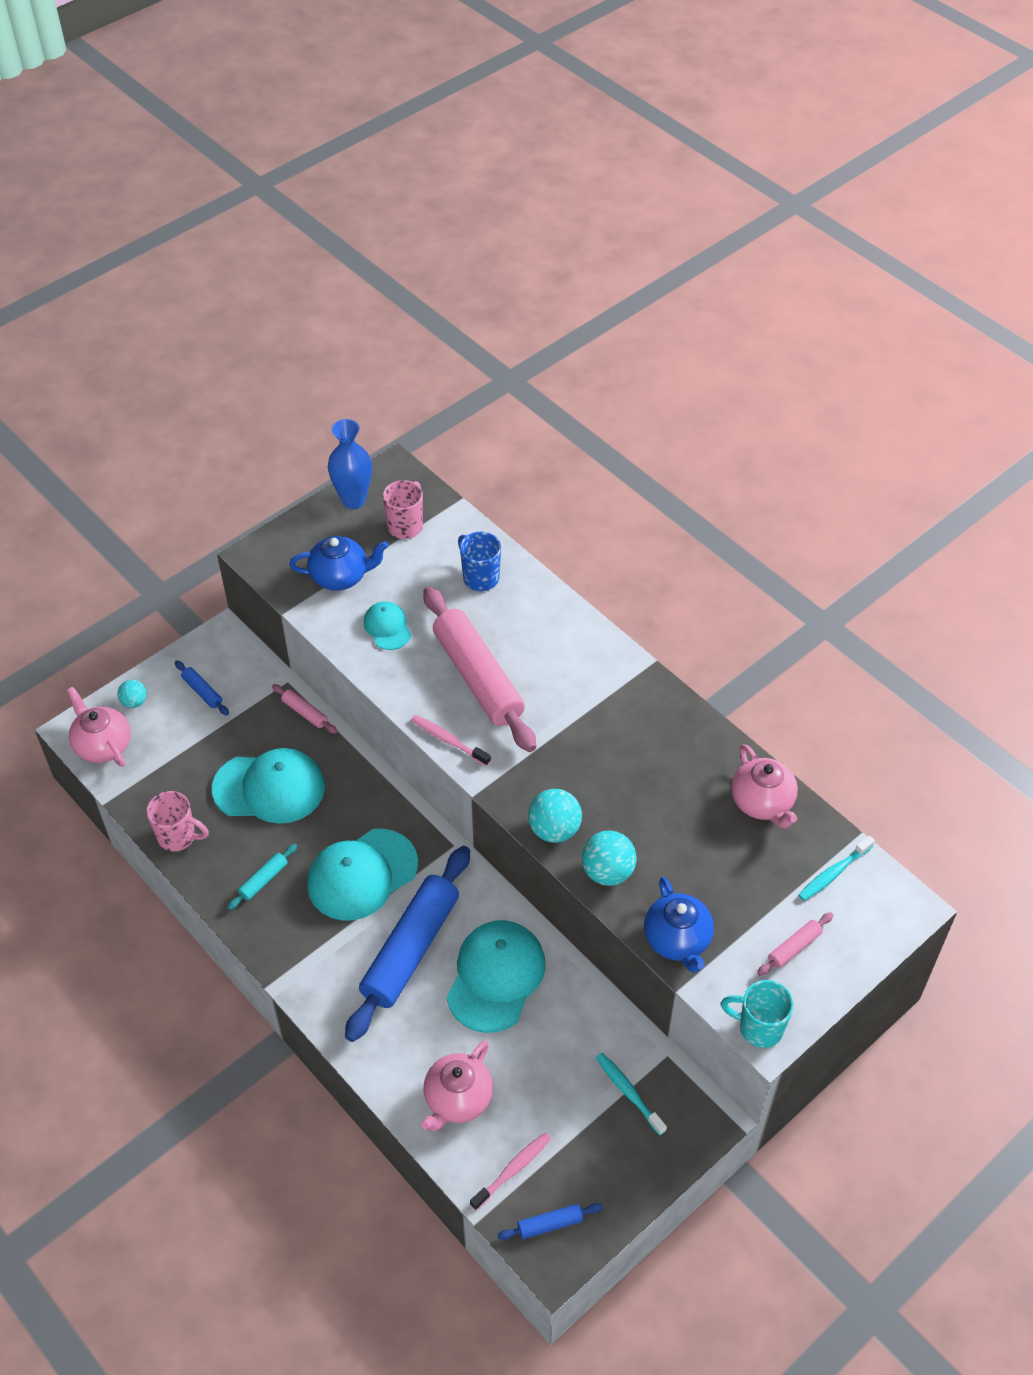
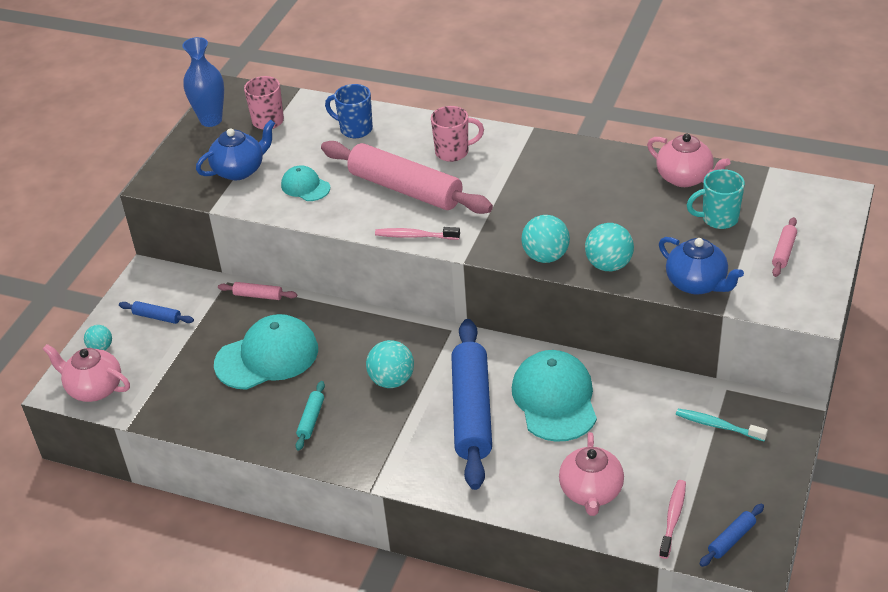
camera: 25 degrees left, 10 degrees down
pink mug [146,791,209,851] -> pink mug moved to [431,106,484,162]
turquoise cap [307,829,418,920] -> turquoise ball [366,340,414,388]
turquoise mug [721,980,794,1048] -> turquoise mug moved to [687,169,745,229]
turquoise toothbrush [798,836,875,901] -> none

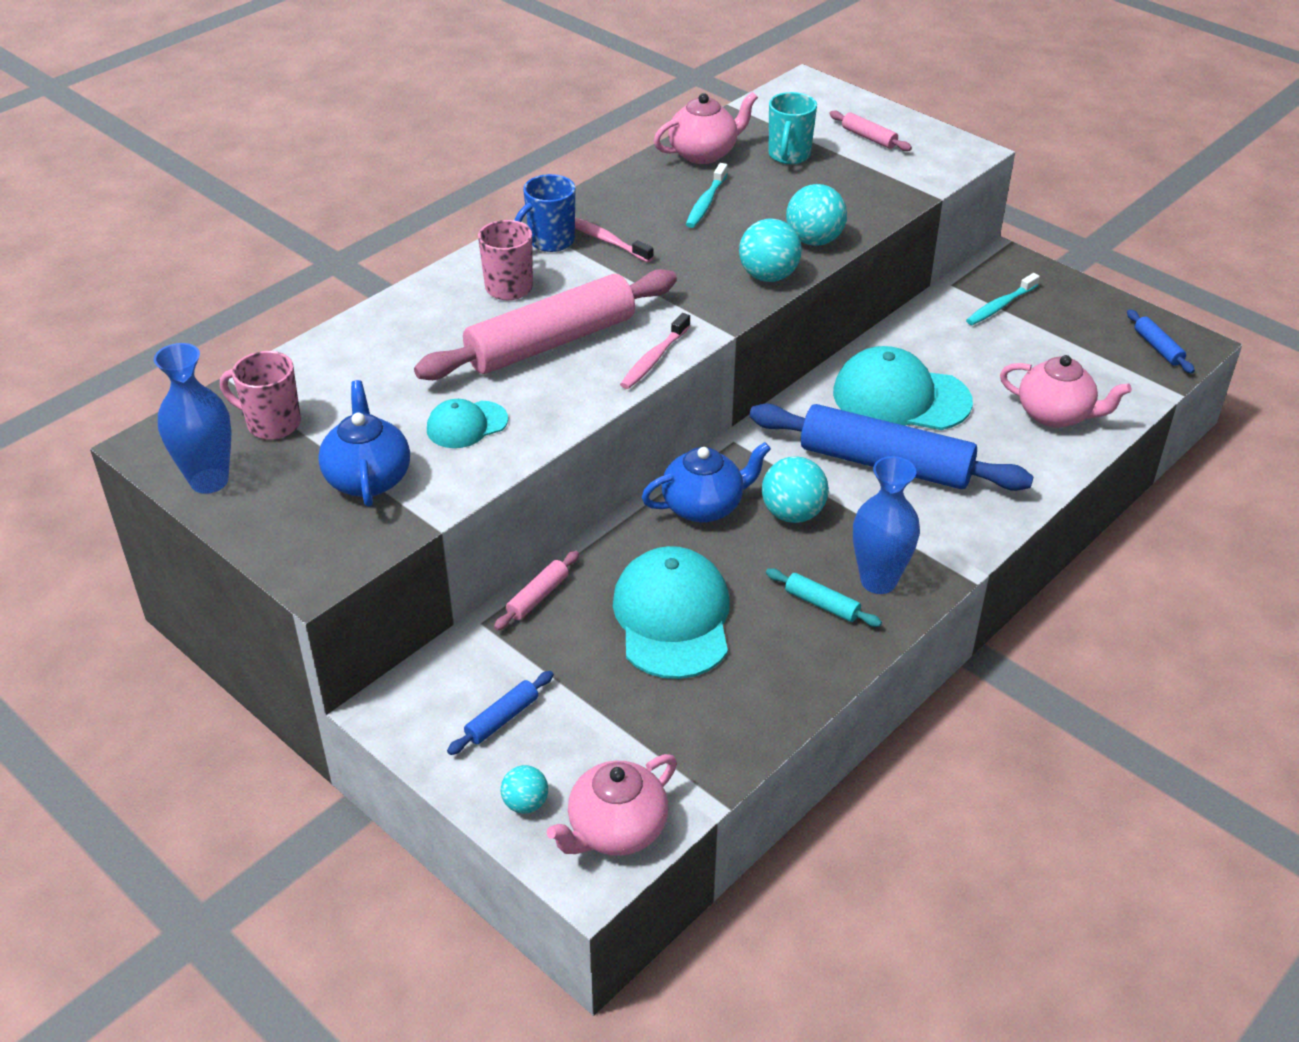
camera: 70 degrees left, 0 degrees up
blue mug [325,84,373,138] -> blue mug moved to [514,174,575,252]
blue teapot [659,237,744,294] -> blue teapot moved to [642,442,771,523]
pink toothbrush [659,480,686,559] -> pink toothbrush moved to [575,218,654,262]
none -> turquoise toothbrush [686,163,728,228]
none -> blue vase [853,456,920,594]

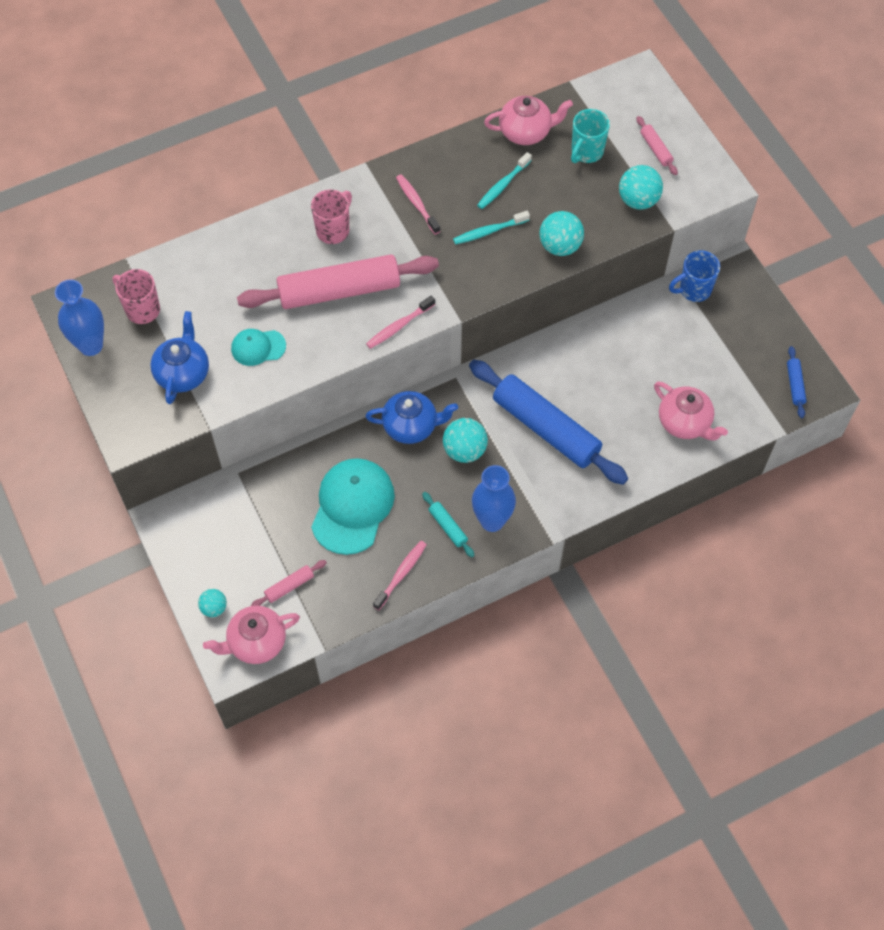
camera: 20 degrees right, 20 degrees up
blue rolling pin [447,671,554,755] -> none
pink rolling pin [494,551,579,631] -> pink rolling pin moved to [251,560,327,606]
blue mug [514,174,575,252] -> blue mug moved to [669,250,720,302]
turquoise ball [739,218,802,282] -> turquoise ball moved to [619,165,663,210]
turquoise cap [833,346,973,430] -> none
turquoise toothbrush [966,273,1040,325] -> turquoise toothbrush moved to [453,211,530,245]
none -> pink toothbrush [373,541,427,610]

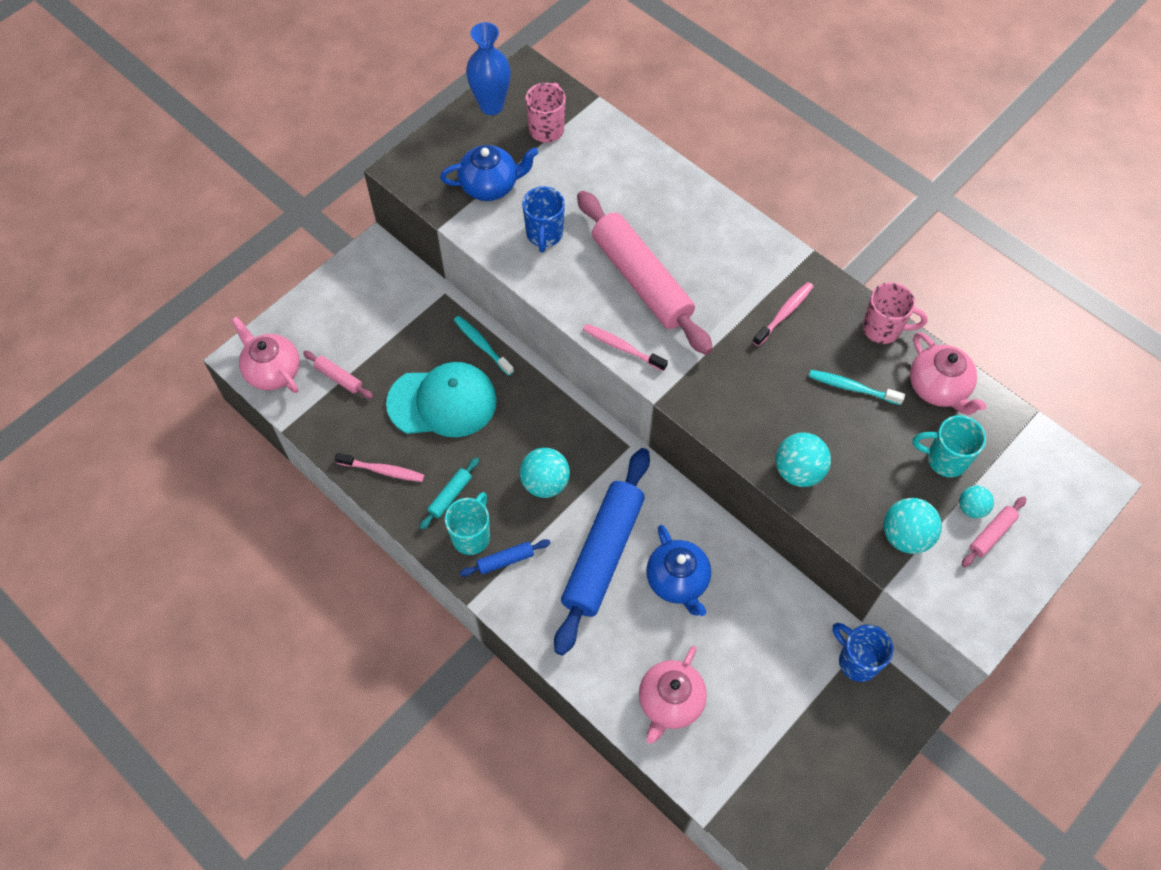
camera: 70 degrees right, 0 degrees up
turquoise ball [198,589,227,617] -> turquoise ball moved to [959,485,994,518]
turquoise cap [231,329,286,366] -> blue mug [522,186,565,252]
pink mug [311,190,352,244] -> pink mug moved to [863,282,928,344]
blue teapot [365,391,458,444] -> blue teapot moved to [646,525,711,616]
turquoise toothbrush [453,211,530,245] -> turquoise toothbrush moved to [454,316,514,376]
blue vase [472,465,516,532] -> turquoise mug [445,492,490,555]
blue rolling pin [787,346,807,418] -> blue rolling pin moved to [460,539,551,577]

